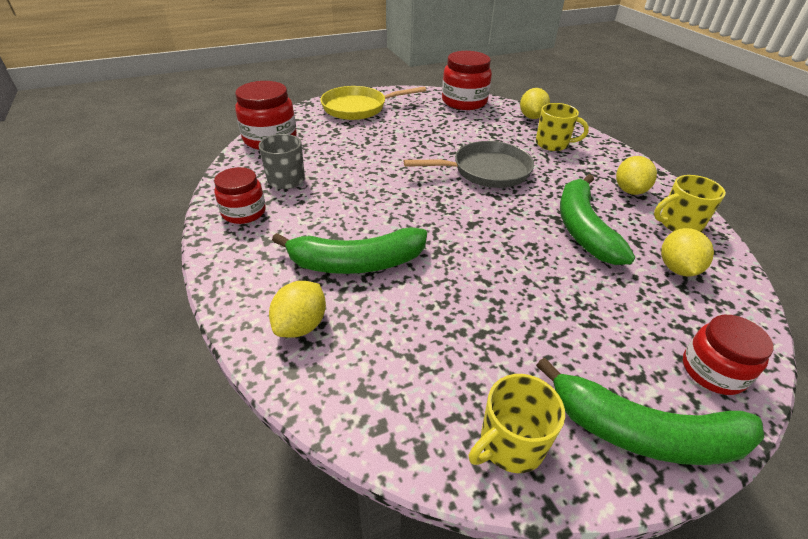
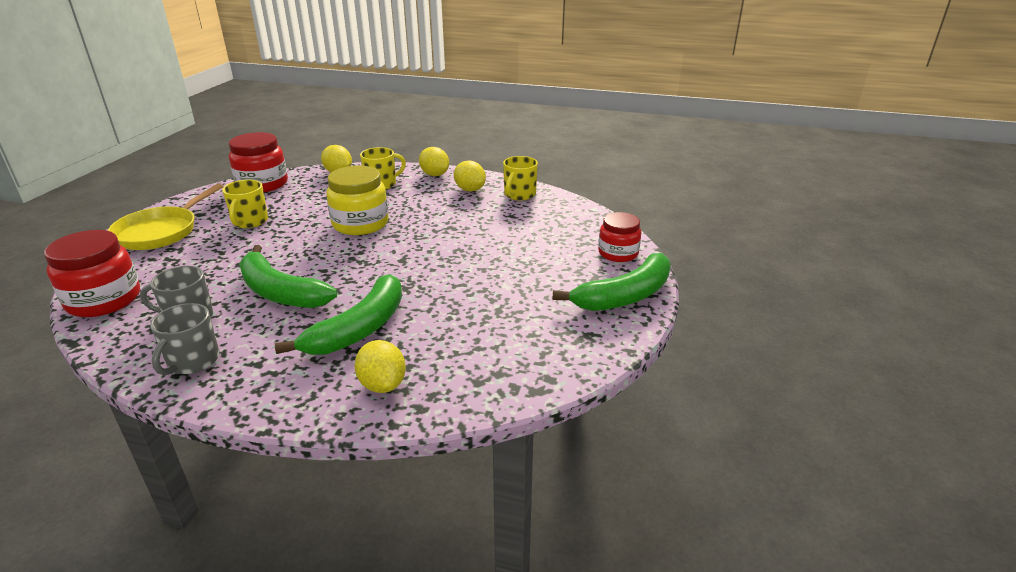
camera: 50 degrees left, 10 degrees down
red jar [214,167,266,224] -> grey mug [150,303,220,375]
grey pan [404,141,534,188] -> yellow jar [326,165,389,235]
yellow mug [469,374,565,473] -> yellow mug moved to [222,180,268,228]
green banana [560,174,635,265] -> green banana moved to [239,245,337,308]
yellow lemon [661,228,714,276] -> yellow lemon moved to [419,147,449,176]

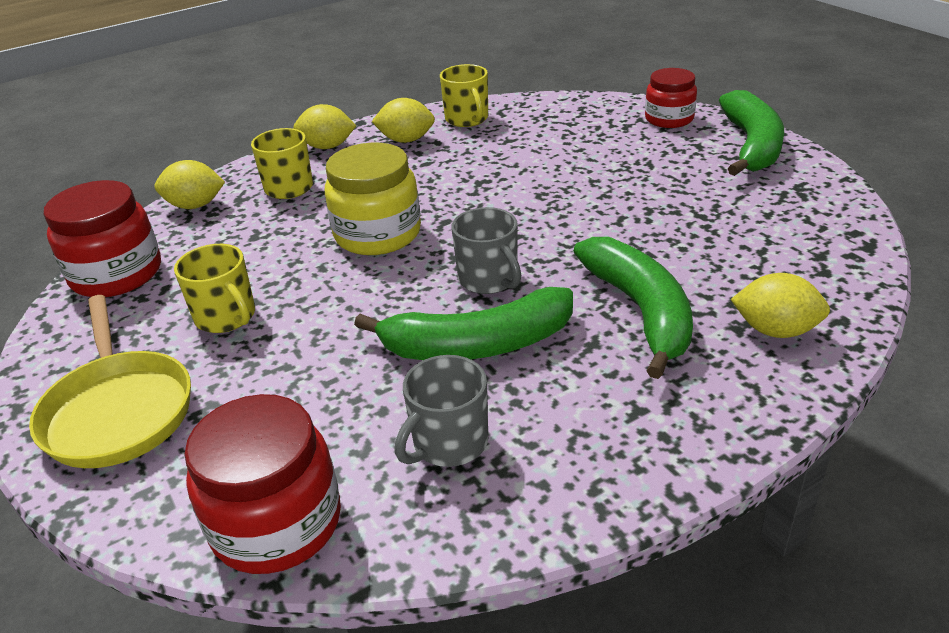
camera: 45 degrees left, 5 degrees up
grey mug [150,303,220,375] -> grey mug moved to [451,207,521,294]

